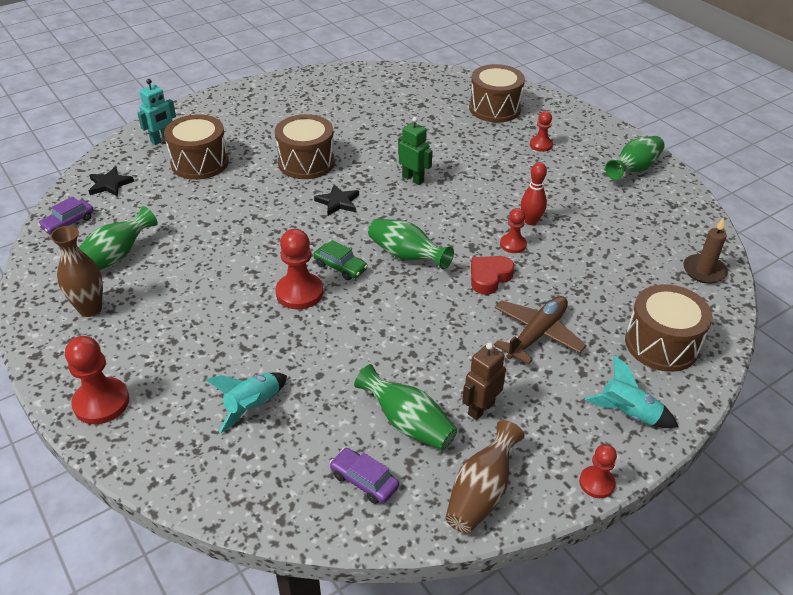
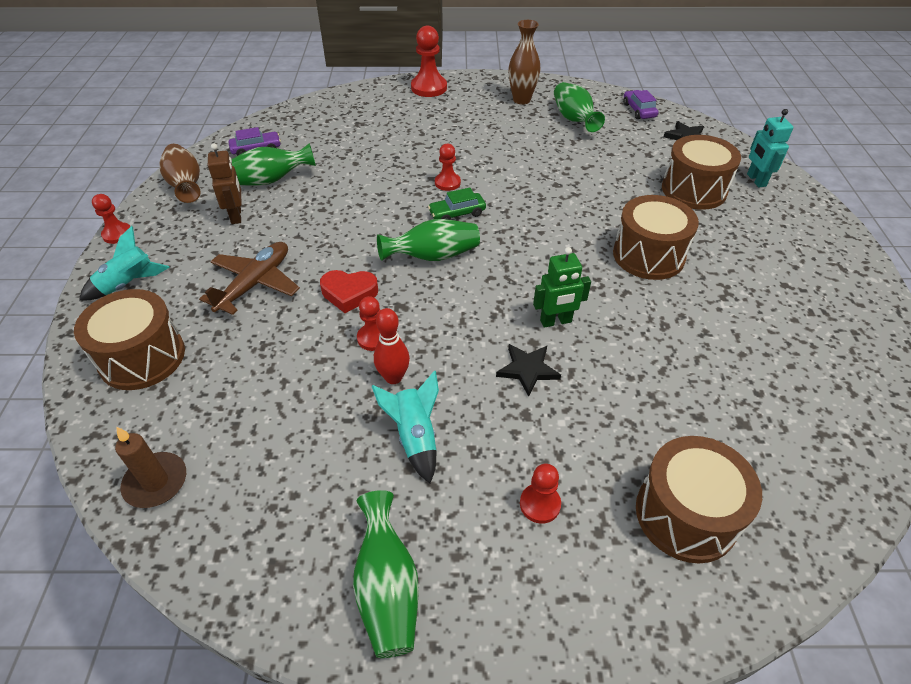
camera: 125 degrees right, 5 degrees up
turquoise rocket [206,372,287,433] -> turquoise rocket moved to [372,370,439,483]
red pawn [276,229,323,309] -> red pawn [435,144,461,191], size x0.60
black star [314,184,359,216] -> black star moved to [496,344,561,397]
red heart [471,256,514,295] -> red heart turned 105 degrees clockwise [320,270,378,313]
brown plane [494,296,587,365] -> brown plane turned 135 degrees counterclockwise [199,242,300,315]

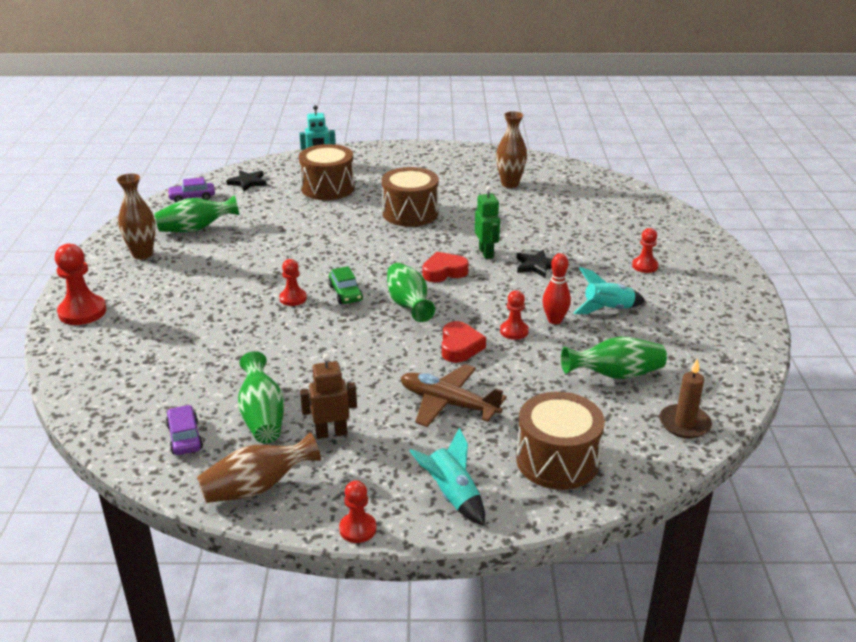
camera: 90 degrees left, 15 degrees down
green vase [353,490,419,658] -> green vase moved to [561,336,667,379]
brown drum [636,436,762,563] -> none
none -> red heart [423,252,469,282]
none -> brown vase [496,111,527,188]

